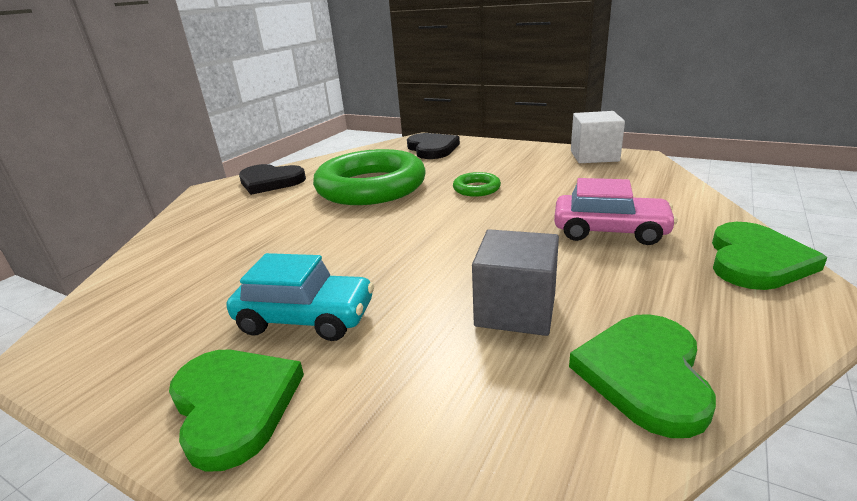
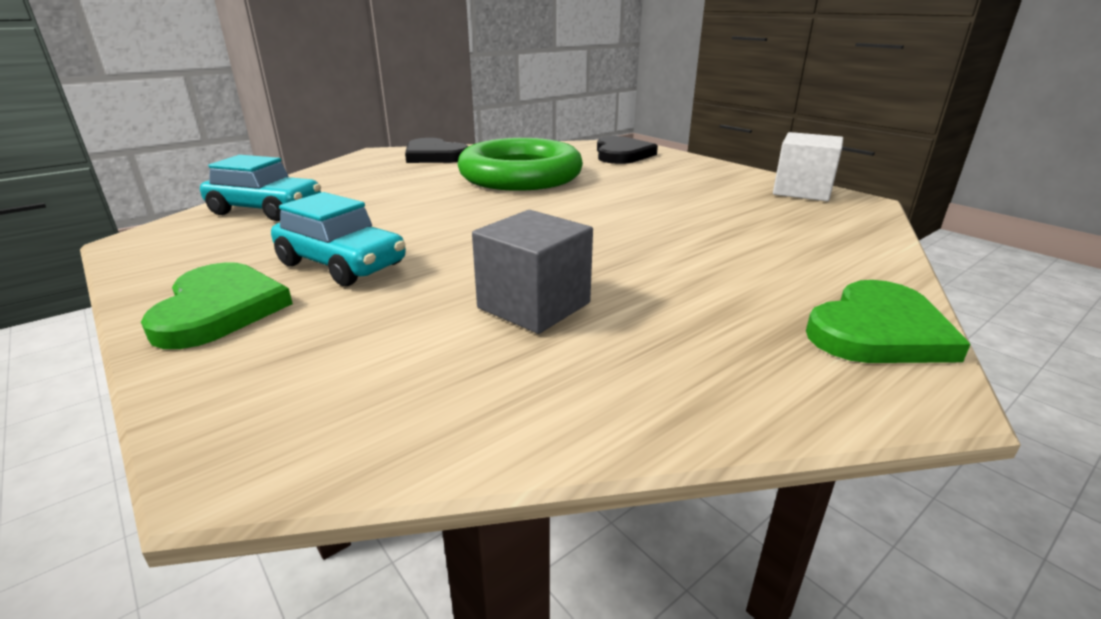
camera: 20 degrees right, 0 degrees up
green ring [453,172,501,197] -> none
pink car [554,178,677,245] -> none
green heart [569,314,716,438] -> none
none -> turquoise car [200,155,321,221]

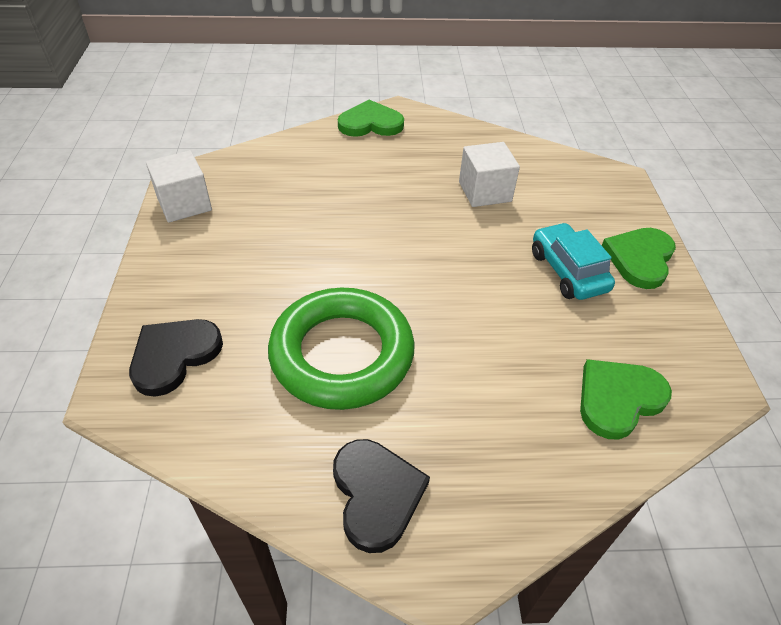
camera: 145 degrees left, 20 degrees up
turquoise car [200,155,321,221] -> green heart [580,359,672,440]
grey cube [472,210,593,334] -> white cube [459,142,520,207]

